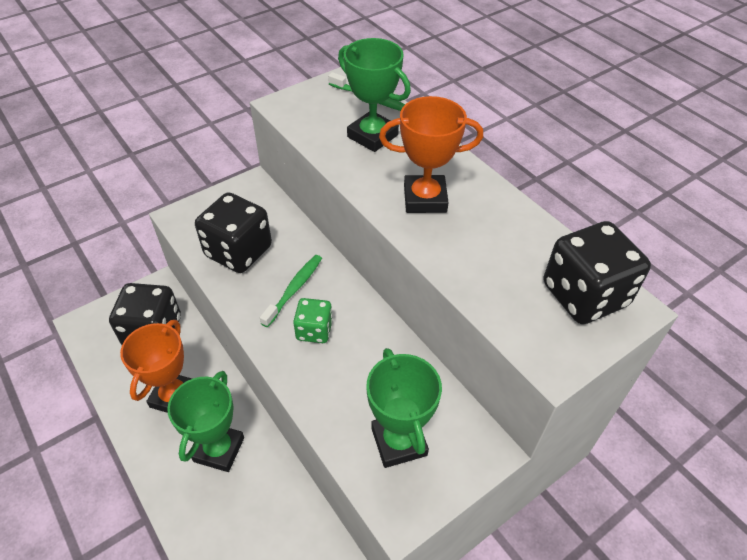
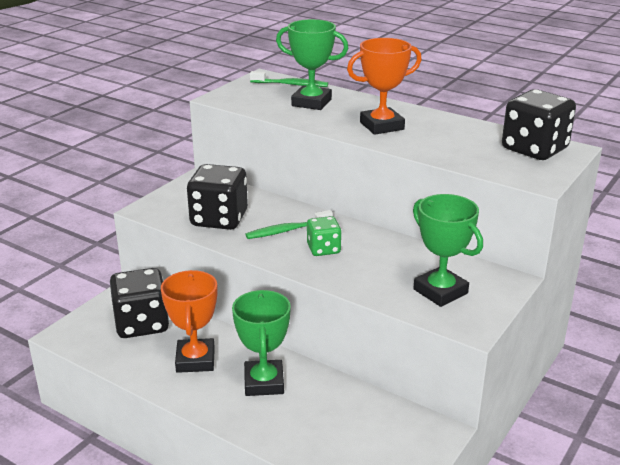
camera: 20 degrees left, 20 degrees down
green toothbrush [260,255,322,327] -> green toothbrush turned 120 degrees counterclockwise [246,210,333,239]

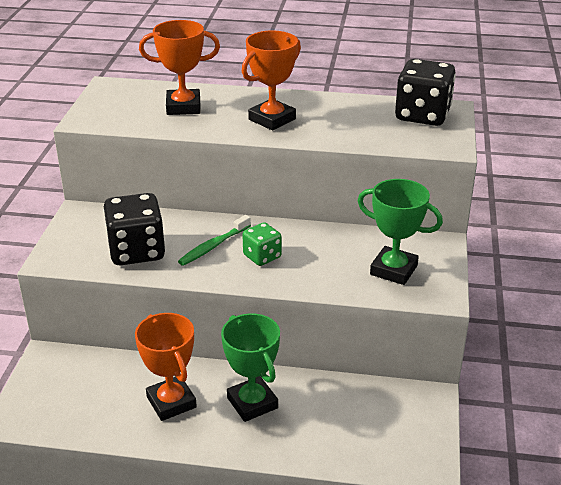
camera: 25 degrees left, 5 degrees up
black dice [110,268,169,338] -> none
green toothbrush [250,71,328,87] -> none
green trophy [276,19,348,110] -> orange trophy [139,20,220,115]

